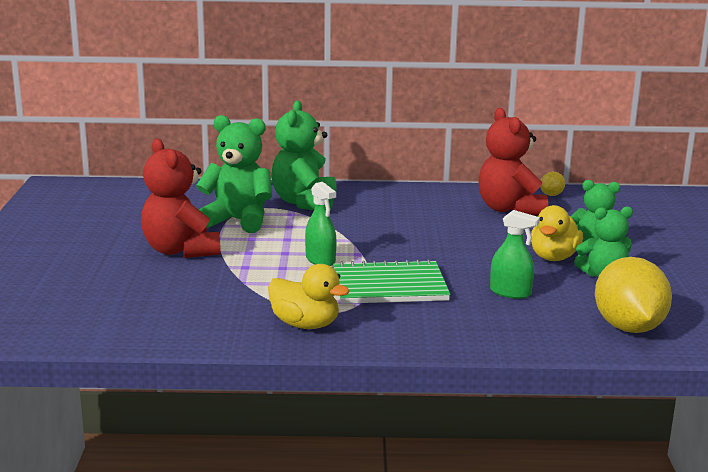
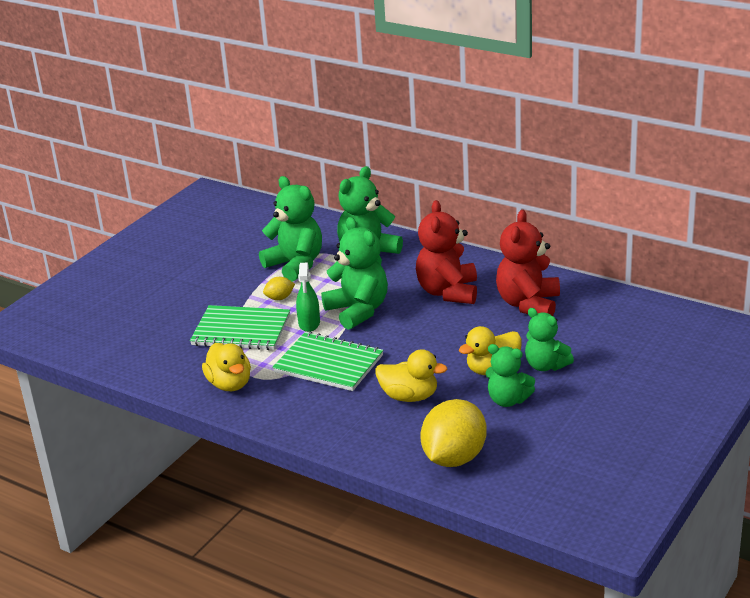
camera: 35 degrees right, 10 degrees up
red teddy bear [141,139,221,258] -> red teddy bear moved to [416,200,477,304]
green spray bottle [490,210,540,299] -> yellow duck [376,349,447,402]
yellow lemon [540,172,565,196] -> yellow lemon moved to [263,277,295,300]
none -> green notebook [190,305,290,350]
none -> green teddy bear [321,217,388,330]

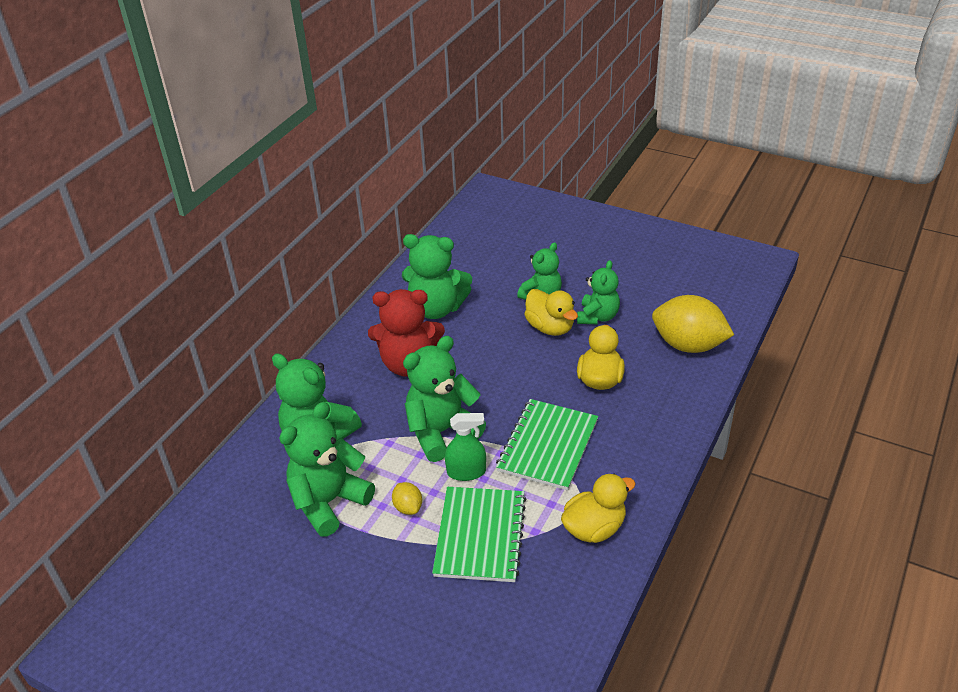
camera: 95 degrees left, 10 degrees up
red teddy bear [496,210,560,316] -> green teddy bear [402,234,472,319]

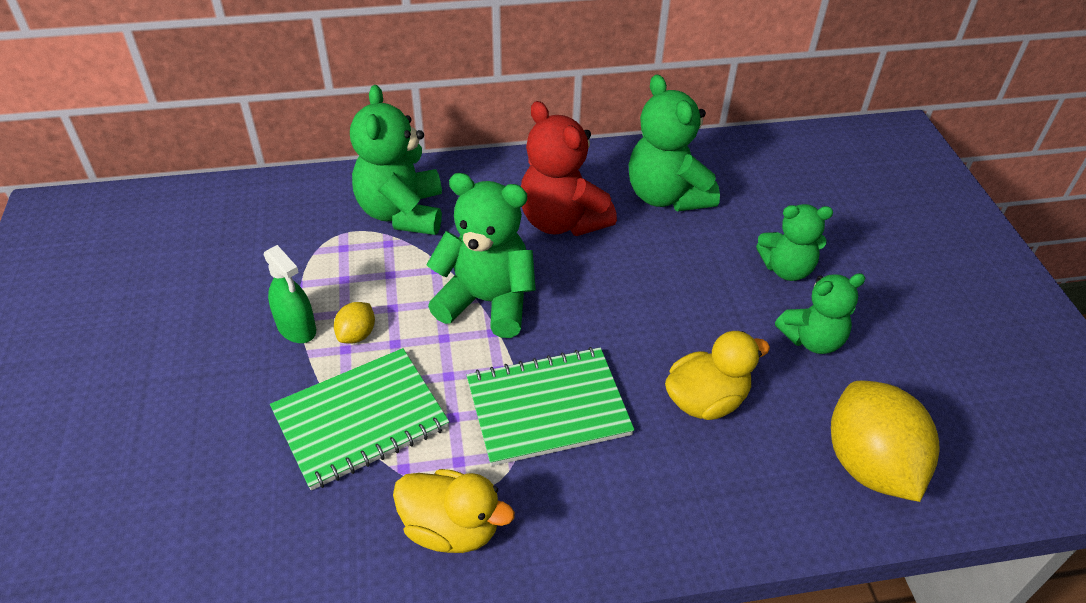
camera: 50 degrees right, 5 degrees up
green teddy bear [279,402,375,537] -> none
green spray bottle [445,413,486,481] -> green spray bottle moved to [264,245,316,343]
yellow duck [524,289,578,336] -> none

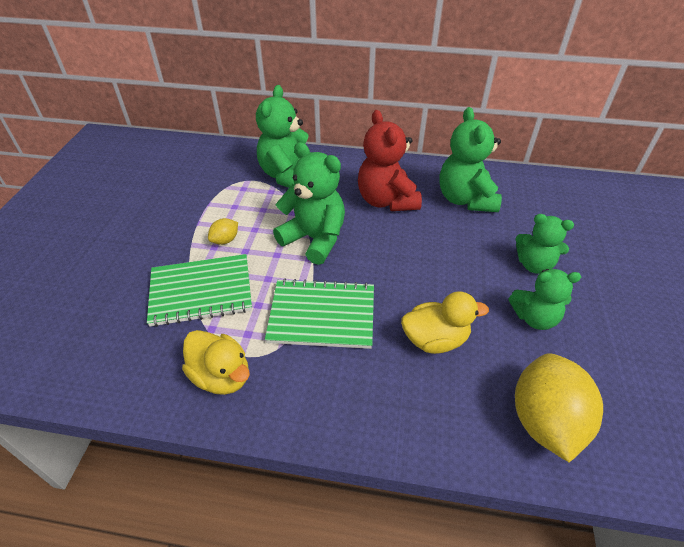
camera: 20 degrees right, 0 degrees up
green spray bottle [264,245,316,343] -> none

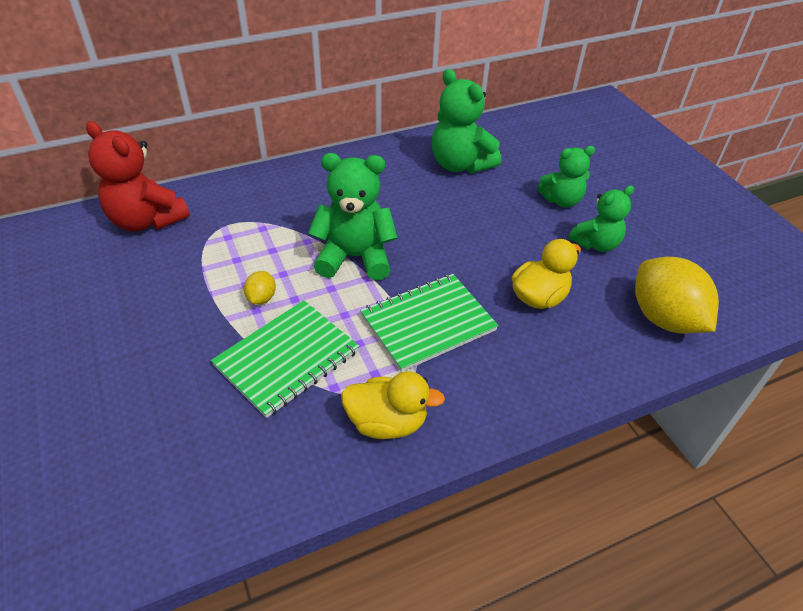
camera: 35 degrees left, 0 degrees up
green teddy bear [256,85,311,188] -> none
red teddy bear [358,110,422,211] -> red teddy bear moved to [86,121,190,231]

